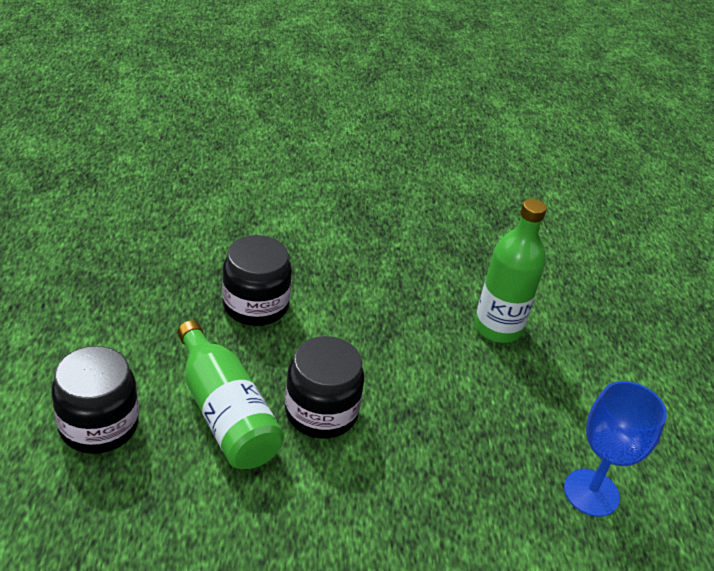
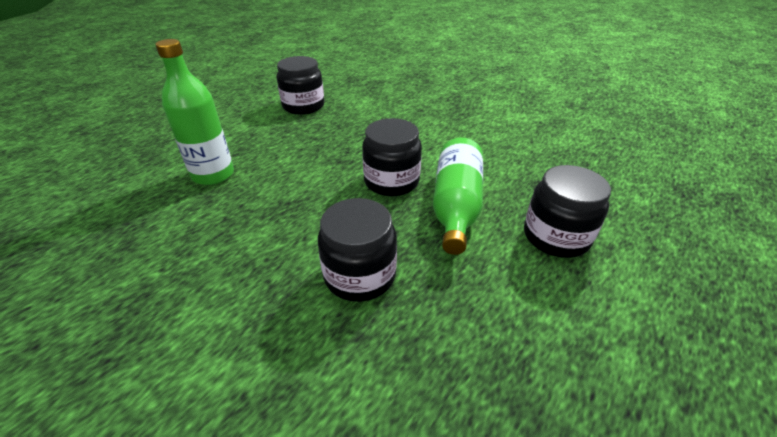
camera: 135 degrees left, 0 degrees up
blue goblet [564,381,667,517] -> black jar [276,56,324,115]

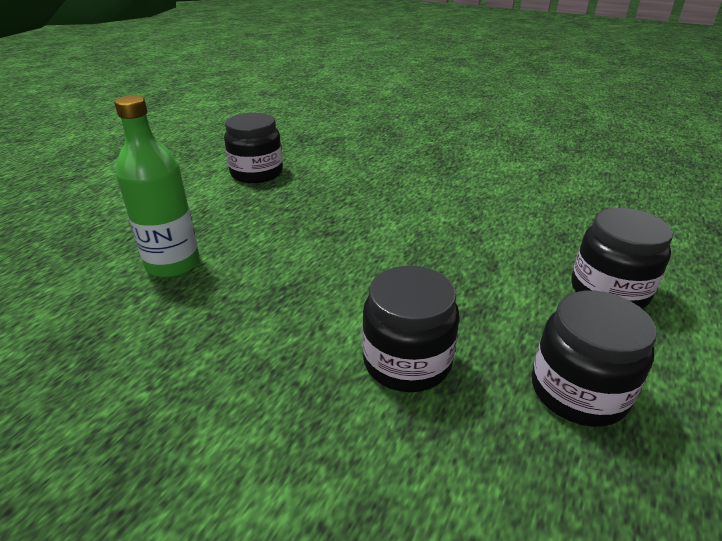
camera: 10 degrees left, 5 degrees down
black jar [362,118,422,196] -> black jar moved to [532,291,657,427]
green bottle [433,138,483,255] -> none

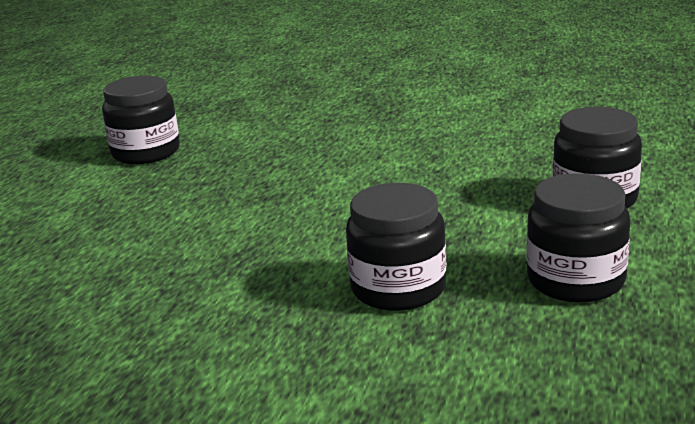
camera: 10 degrees left, 10 degrees down
green bottle [114,95,200,278] -> none

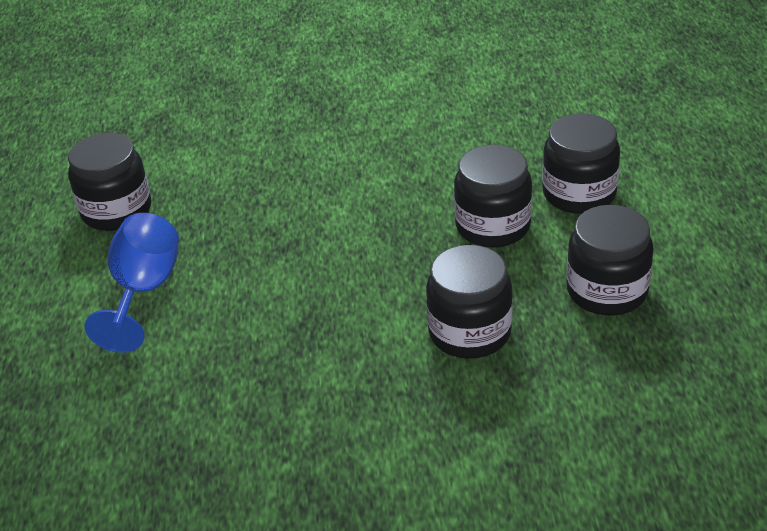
camera: 20 degrees left, 15 degrees up
none -> blue goblet [85,213,179,353]
none -> black jar [454,145,532,248]

